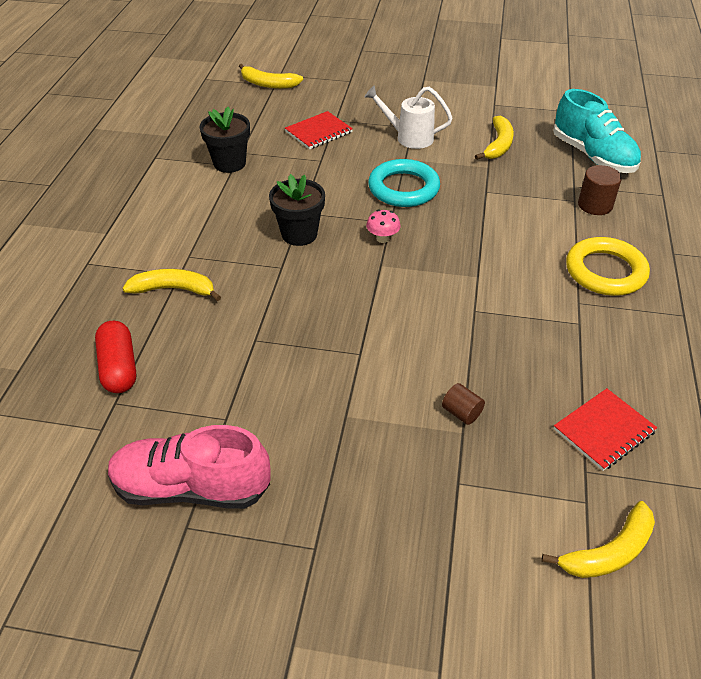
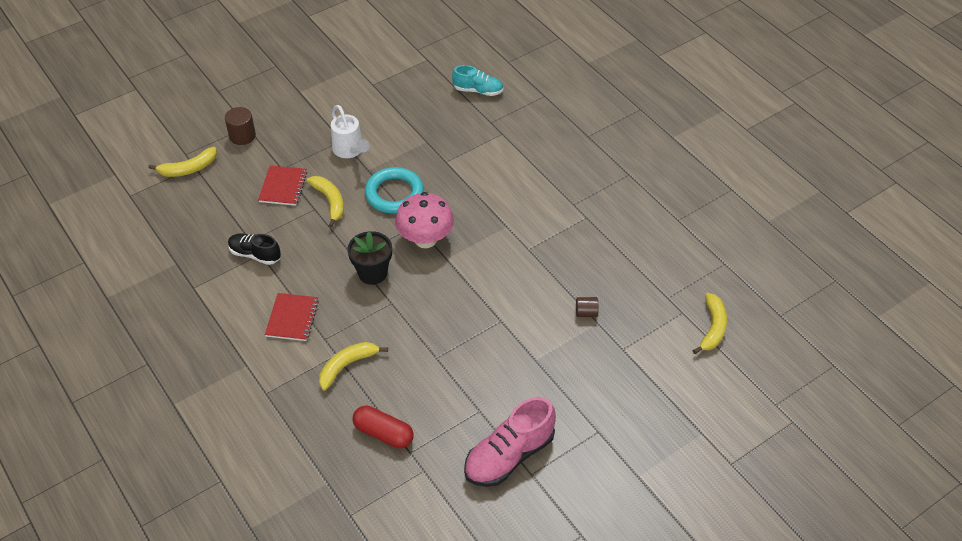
camera: 45 degrees left, 5 degrees up
black flower pot [199,107,250,173] -> black shoe [228,234,281,265]
white watering can [364,85,452,149] -> white watering can turned 90 degrees counterclockwise [331,105,369,158]
pink mushroom [366,210,401,243] -> pink mushroom [395,192,454,248], size x2.17
yellow banana [475,116,514,160] -> yellow banana moved to [306,176,344,228]
turquoise shoe [553,89,641,173] -> turquoise shoe [452,65,503,96], size x0.61
red notebook [554,388,657,471] -> red notebook moved to [265,293,319,341]
yellow ring [566,237,650,296] -> none
brown cylinder [578,165,622,215] -> brown cylinder moved to [225,107,256,145]

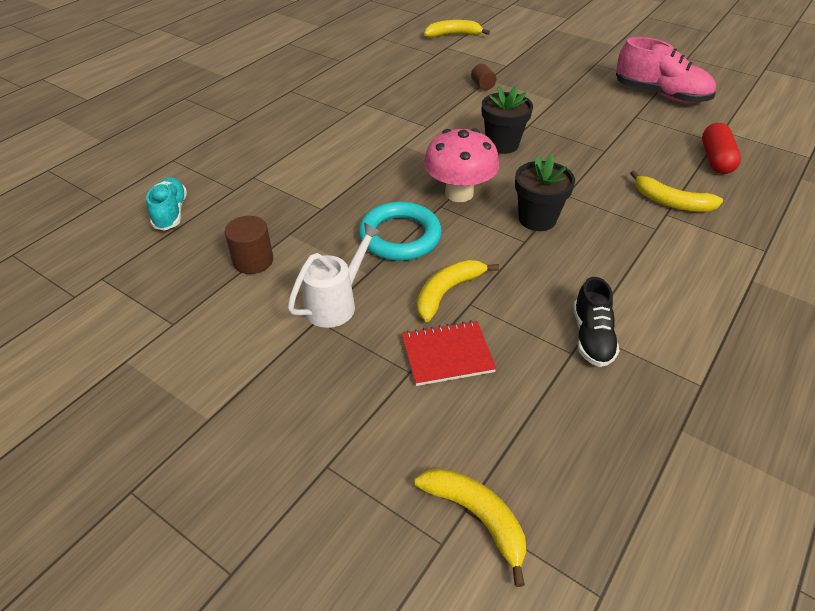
camera: 110 degrees left, 5 degrees down
brown cylinder [225,107,256,145] -> brown cylinder moved to [224,216,273,274]
red notebook [265,293,319,341] -> none
none -> black flower pot [482,86,533,154]

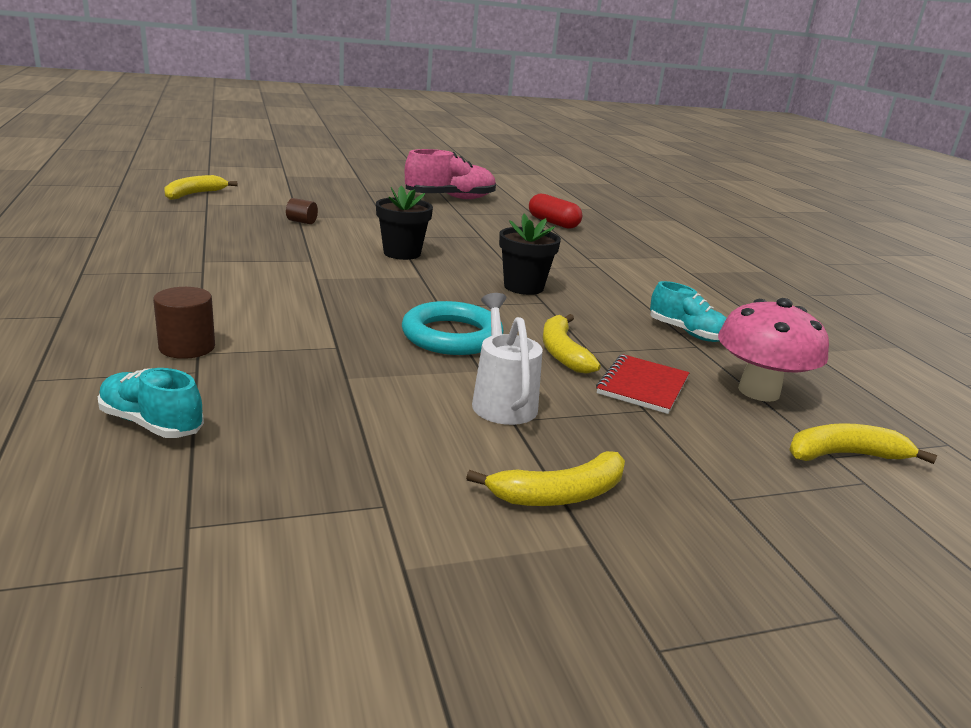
camera: 55 degrees left, 20 degrees down
brown cylinder [224,216,273,274] -> brown cylinder moved to [153,287,215,359]
pink mushroom [424,128,499,202] -> pink mushroom moved to [718,298,829,402]
black shoe [573,277,620,367] -> turquoise shoe [650,281,727,342]
yellow banana [630,170,723,212] -> yellow banana moved to [466,451,625,506]

